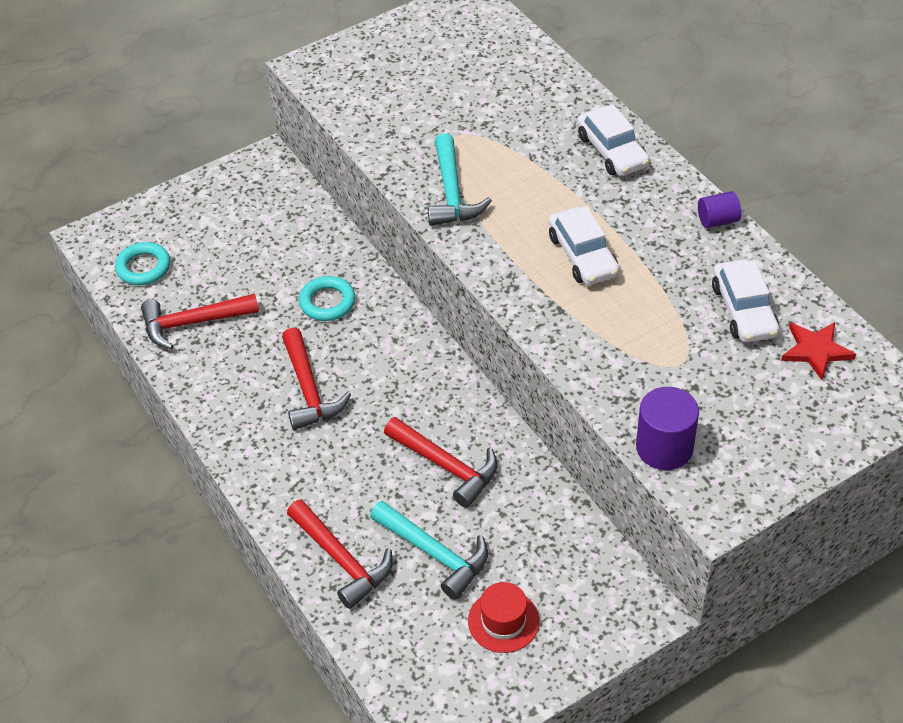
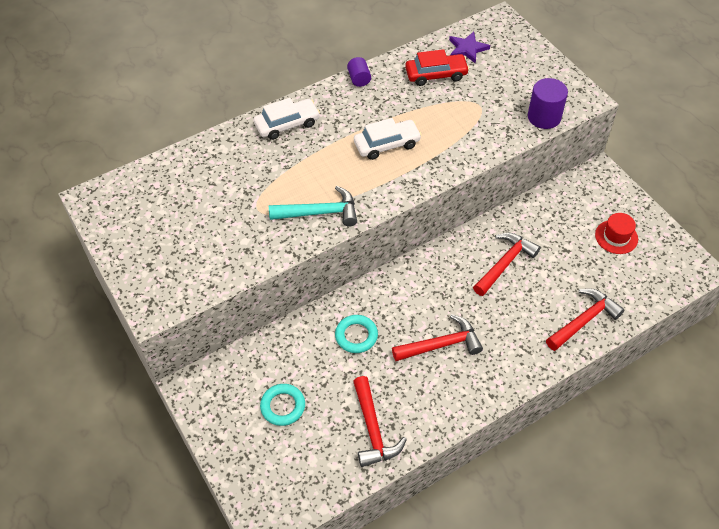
camera: 90 degrees left, 5 degrees up
turquoise ring [115,242,170,285] -> turquoise ring moved to [260,384,305,426]
turquoise hammer [370,500,488,600] -> none
white car [712,259,779,343] -> red car [405,49,469,86]
red star [781,322,856,380] -> purple star [449,32,490,64]

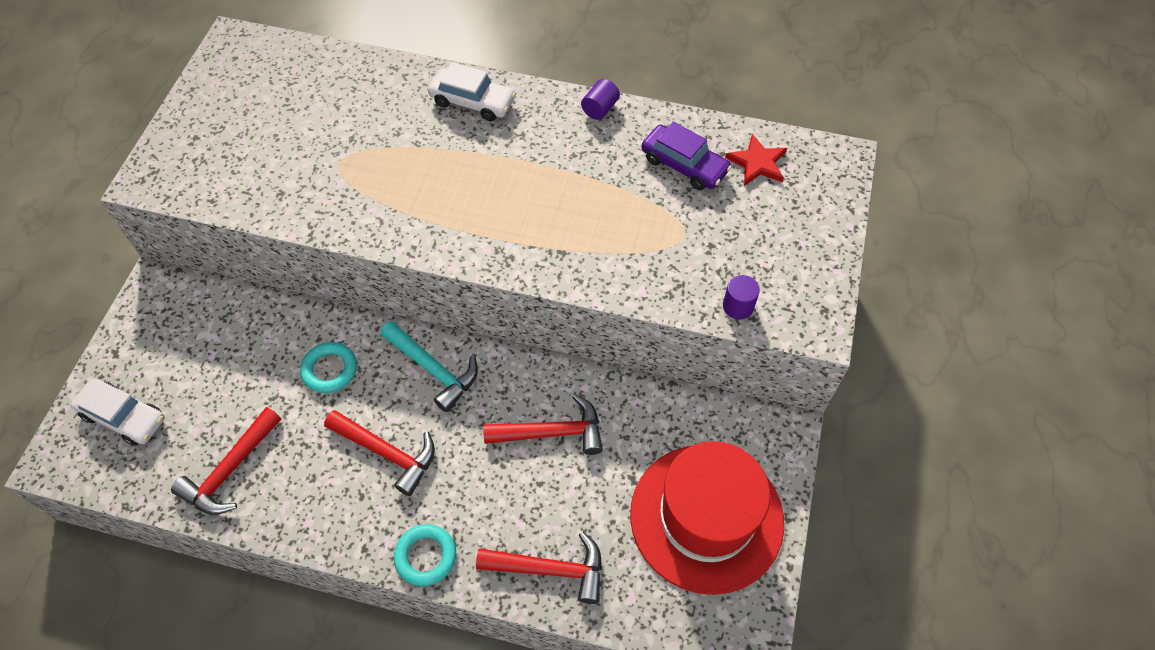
camera: 45 degrees right, 5 degrees up
turquoise ring [260,384,305,426] -> turquoise ring moved to [394,524,456,586]
turquoise hammer [269,186,357,226] -> turquoise hammer moved to [380,321,478,412]
white car [354,118,422,160] -> white car moved to [71,379,165,446]
red car [405,49,469,86] -> purple car [641,122,732,190]
purple star [449,32,490,64] -> red star [725,134,787,186]
purple cylinder [528,78,568,129] -> purple cylinder [723,275,760,319], size x0.61
red hat [595,213,638,254] -> red hat [630,441,784,595], size x2.37

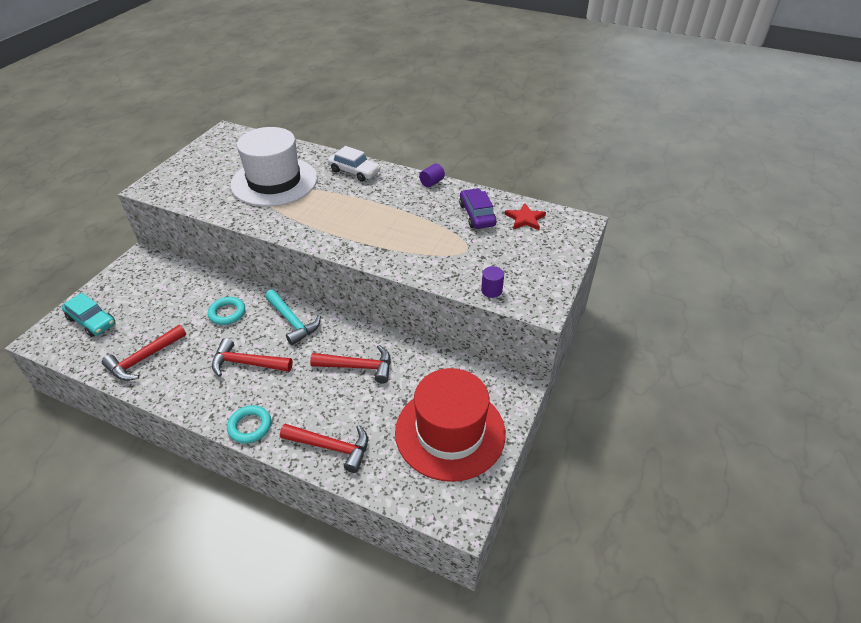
camera: 10 degrees right, 15 degrees down
white car [71,379,165,446] -> turquoise car [62,293,115,337]
red hammer [324,410,435,496] -> red hammer turned 150 degrees clockwise [212,338,293,377]
purple car [641,122,732,190] -> purple car turned 150 degrees counterclockwise [459,188,497,229]
none -> white hat [231,127,318,206]

